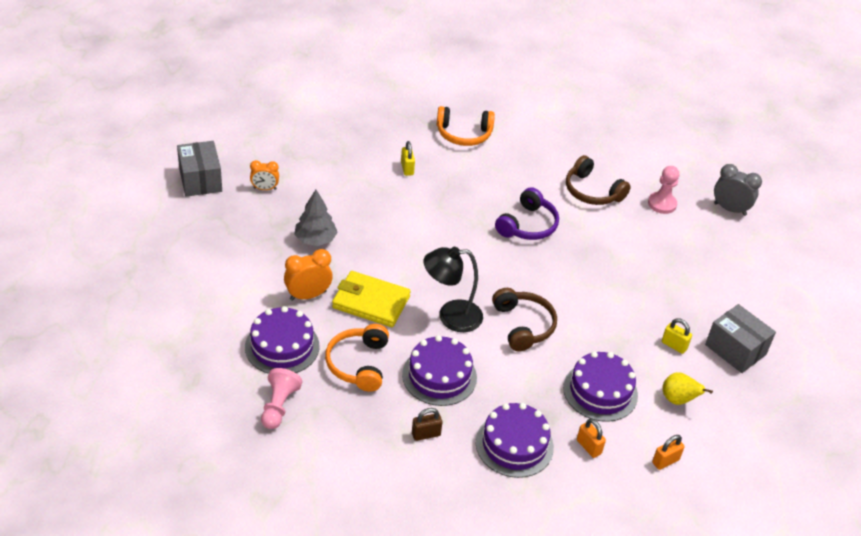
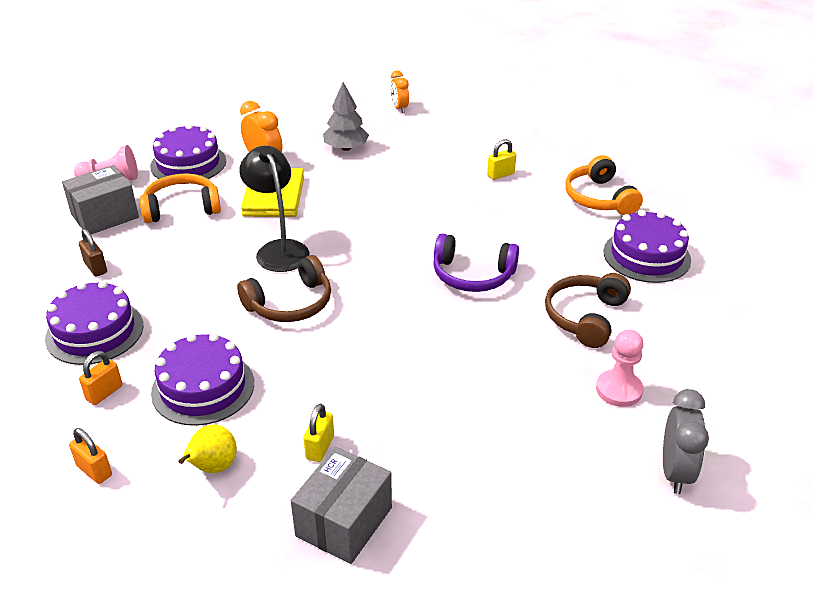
camera: 75 degrees right, 5 degrees down
grey box [177,141,222,197] -> grey box moved to [62,165,139,234]
purple cake [402,335,477,406] -> purple cake moved to [603,210,691,283]

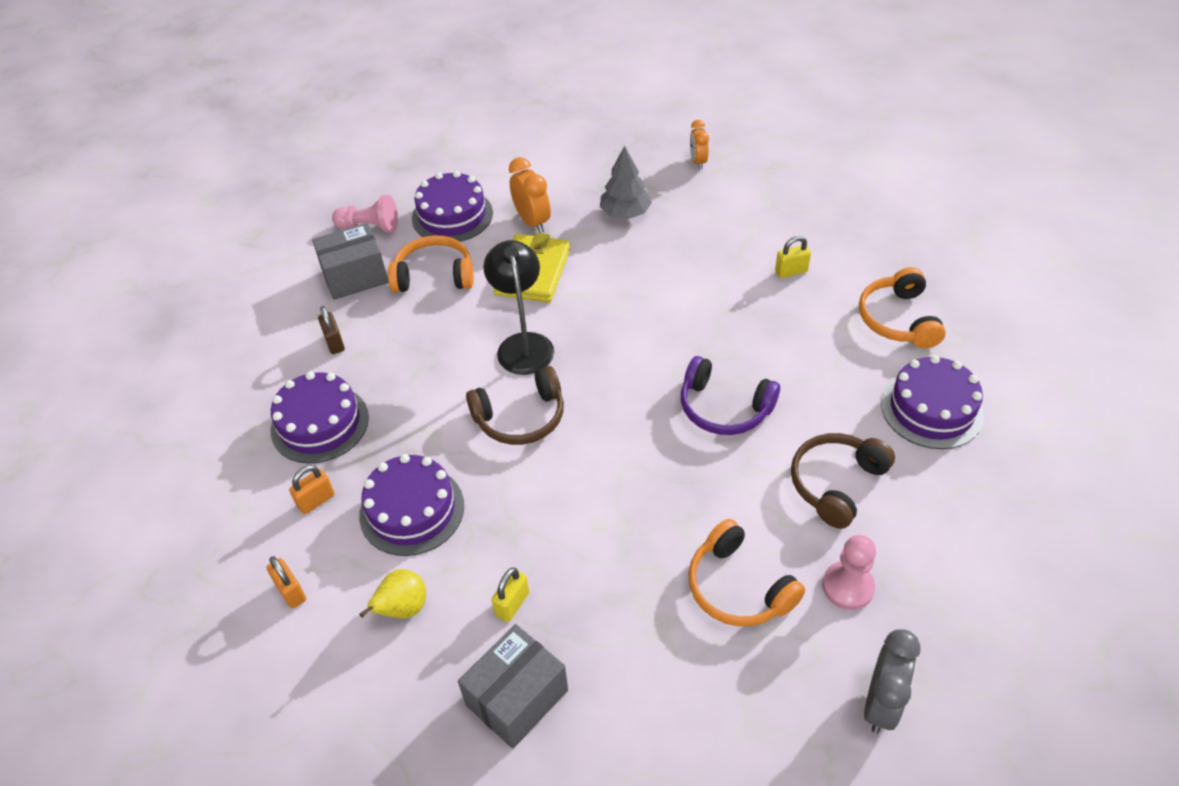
camera: 15 degrees right, 10 degrees up
none -> orange headphones [688,519,805,626]

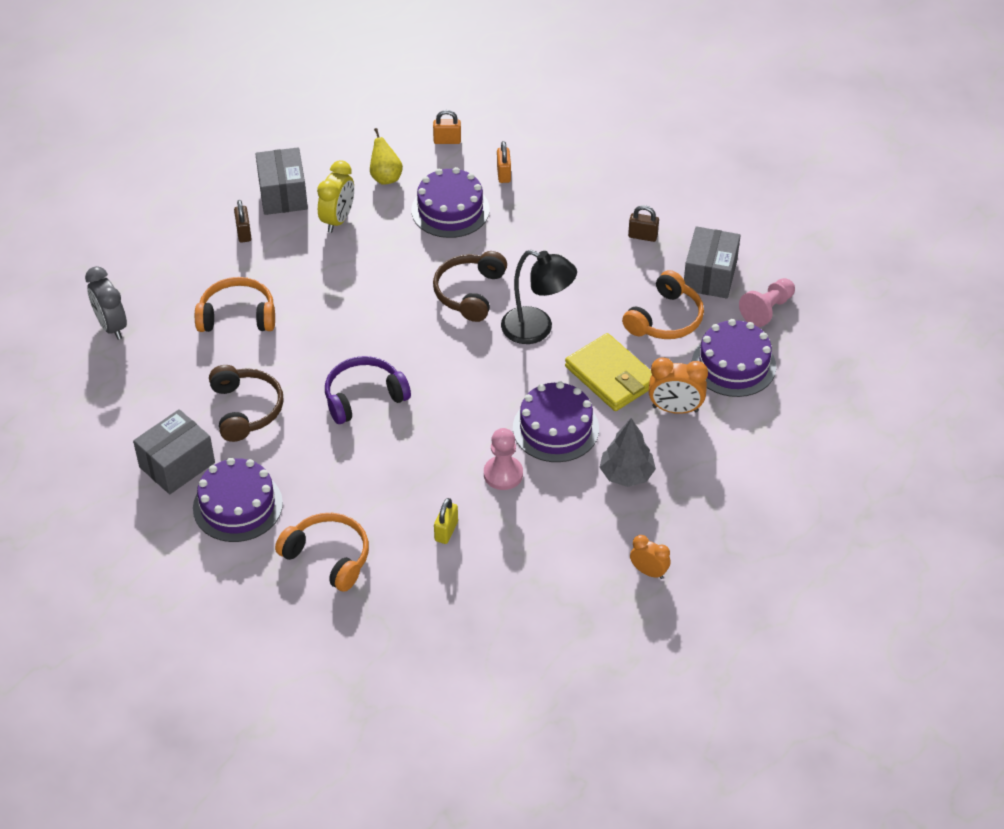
camera: 125 degrees right, 0 degrees up
purple cake [271,372,369,464] -> purple cake moved to [513,381,599,462]
yellow padlock [492,568,529,622] -> yellow clock [317,160,354,233]
pink pawn [822,535,876,610] -> pink pawn moved to [484,428,523,490]
none -> grey box [133,409,215,494]
none -> brown padlock [234,200,252,243]

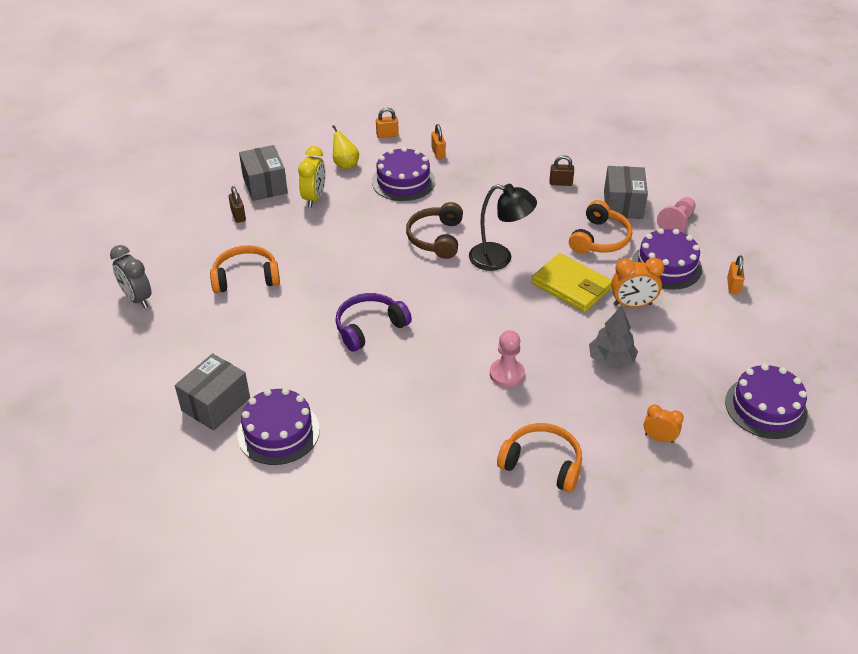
camera: 10 degrees left, 5 degrees down
brown headphones [209,365,284,442] -> none
orange headphones [275,513,369,592] -> orange headphones moved to [497,423,582,492]
yellow padlock [434,498,458,544] -> none
purple cake [513,381,599,462] -> purple cake moved to [725,364,808,439]
none -> orange padlock [727,255,745,294]

